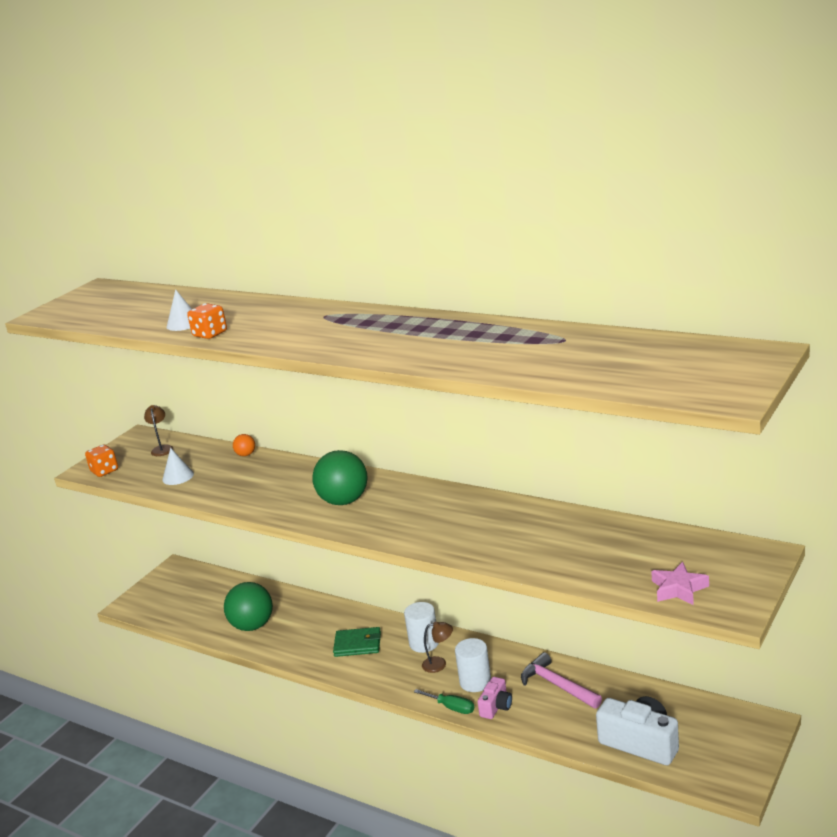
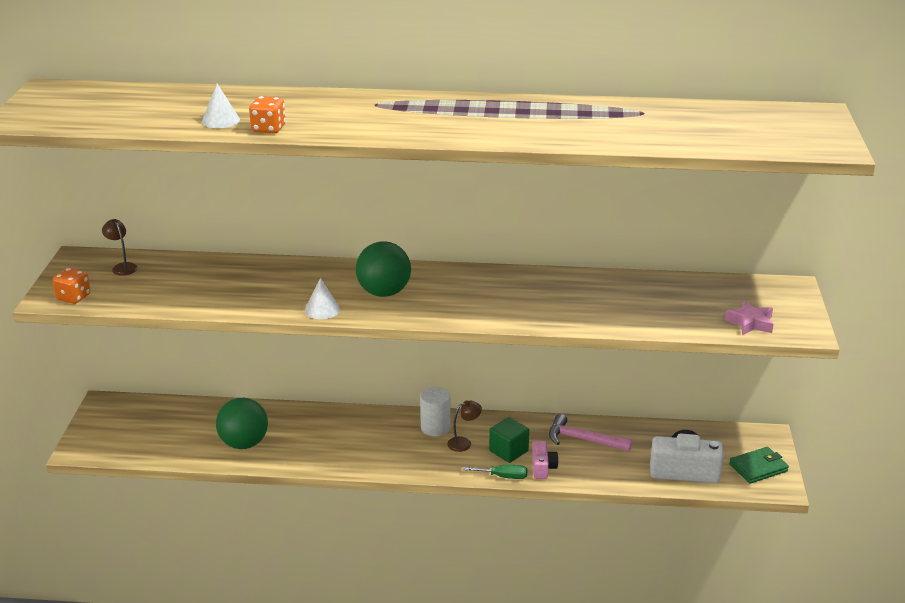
camera: 30 degrees left, 5 degrees up
white cone [162,448,194,485] -> white cone moved to [305,278,340,319]
orange ball [233,434,255,456] -> none
green wallet [333,627,381,657] -> green wallet moved to [729,447,789,484]
white cylinder [455,638,491,692] -> green cube [489,417,529,463]

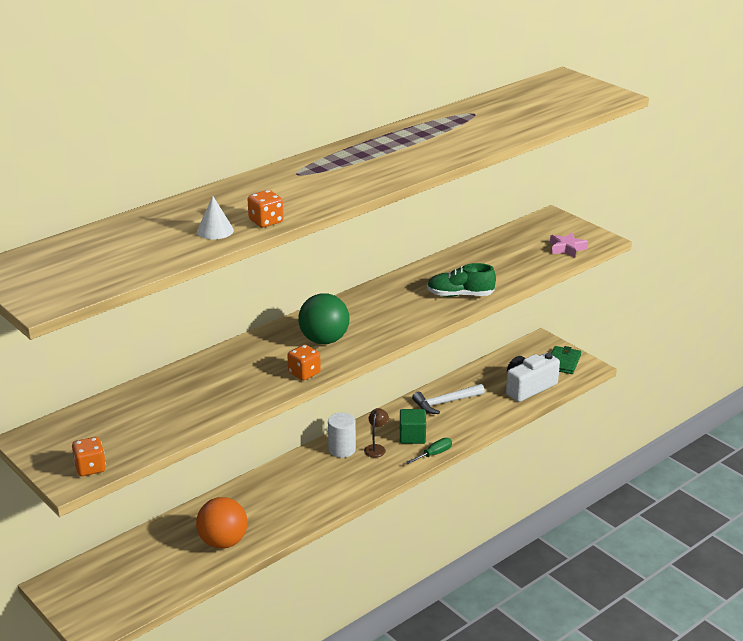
camera: 45 degrees left, 0 degrees up
brown lamp [102,219,138,276] -> none
green ball [216,398,268,449] -> orange ball [196,497,248,549]
white cone [305,278,340,319] -> orange dice [287,345,321,381]
pink camera [532,441,558,479] -> none
pink hammer [549,414,632,452] -> white hammer [412,384,485,414]
none -> green shoe [427,263,496,297]

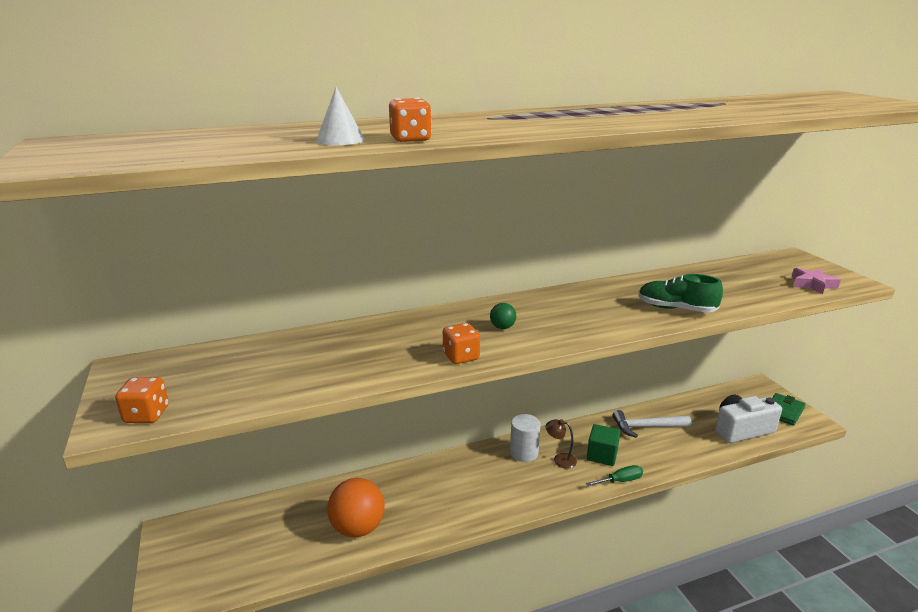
camera: 20 degrees right, 5 degrees down
green ball [298,293,349,344] -> green ball [490,303,516,329], size x0.45
brown lamp [364,408,389,458] -> brown lamp turned 105 degrees counterclockwise [546,419,577,469]

